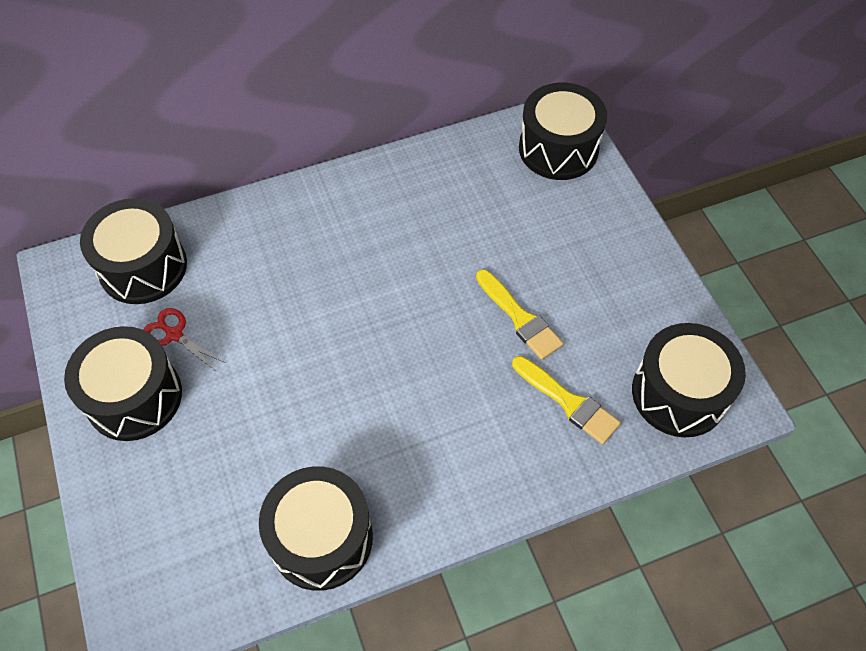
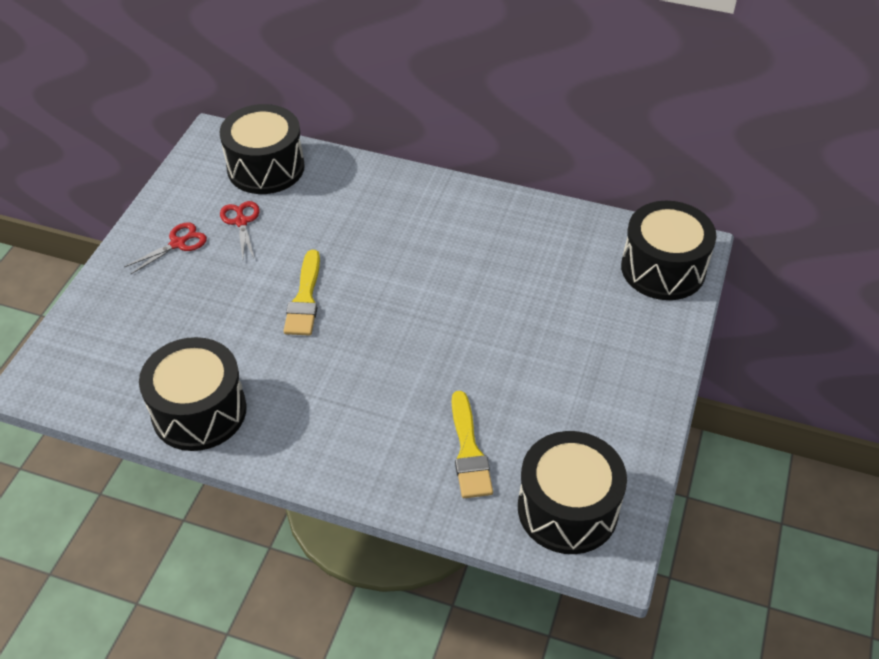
camera: 40 degrees right, 10 degrees down
black drum [64,326,182,441] -> red scissors [124,222,207,274]
yellow brush [476,269,563,360] -> yellow brush moved to [284,250,320,336]

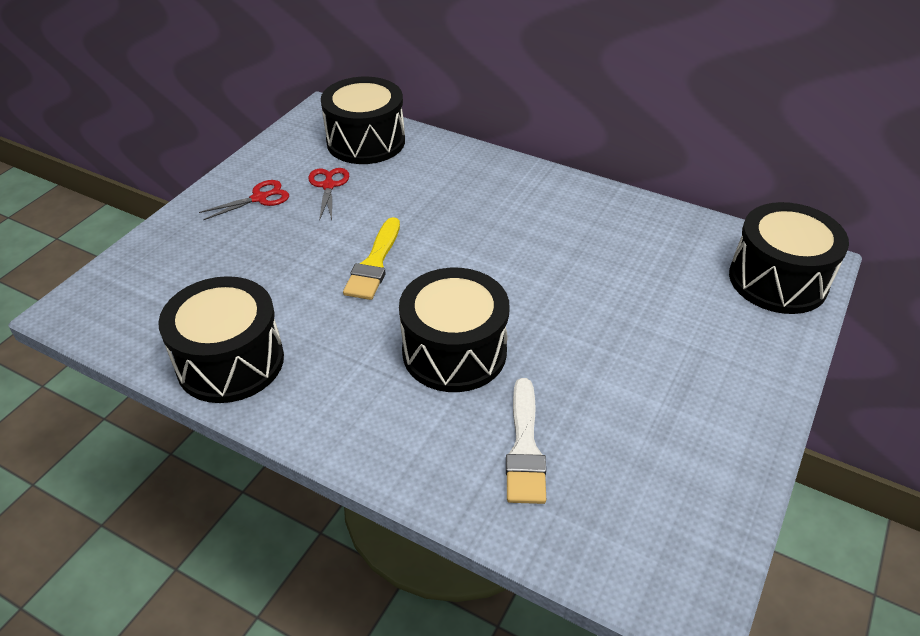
camera: 10 degrees right, 5 degrees down
yellow brush [452,391,493,498] -> white brush [506,378,546,504]
black drum [518,431,627,554] -> black drum moved to [399,268,510,392]

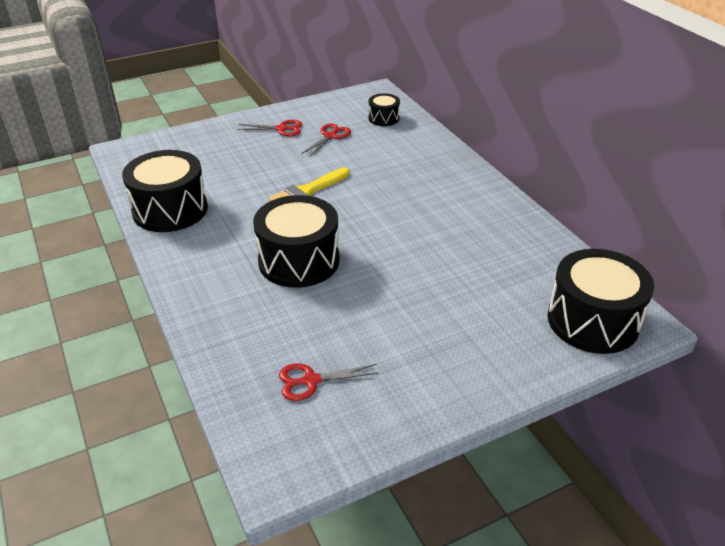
camera: 35 degrees right, 5 degrees down
black drum [321,77,405,164] -> black drum [369,93,400,126], size x0.50
white brush [506,378,546,504] -> none
none -> red scissors [279,363,380,401]

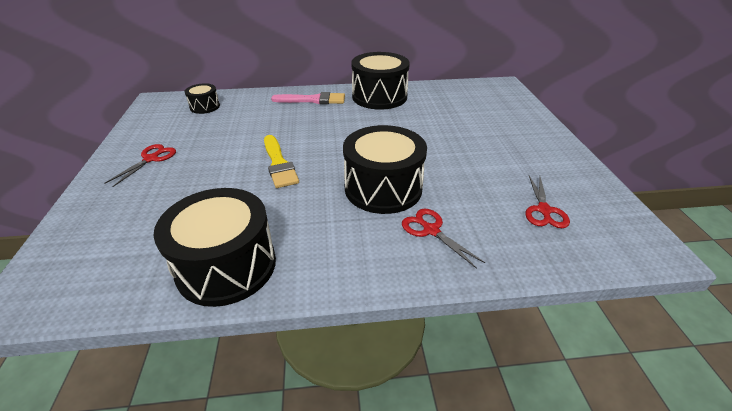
camera: 70 degrees left, 0 degrees up
red scissors [301,124,351,157] -> red scissors moved to [402,209,485,269]
black drum [548,249,654,354] -> black drum moved to [351,52,410,110]
none -> pink brush [271,92,345,104]

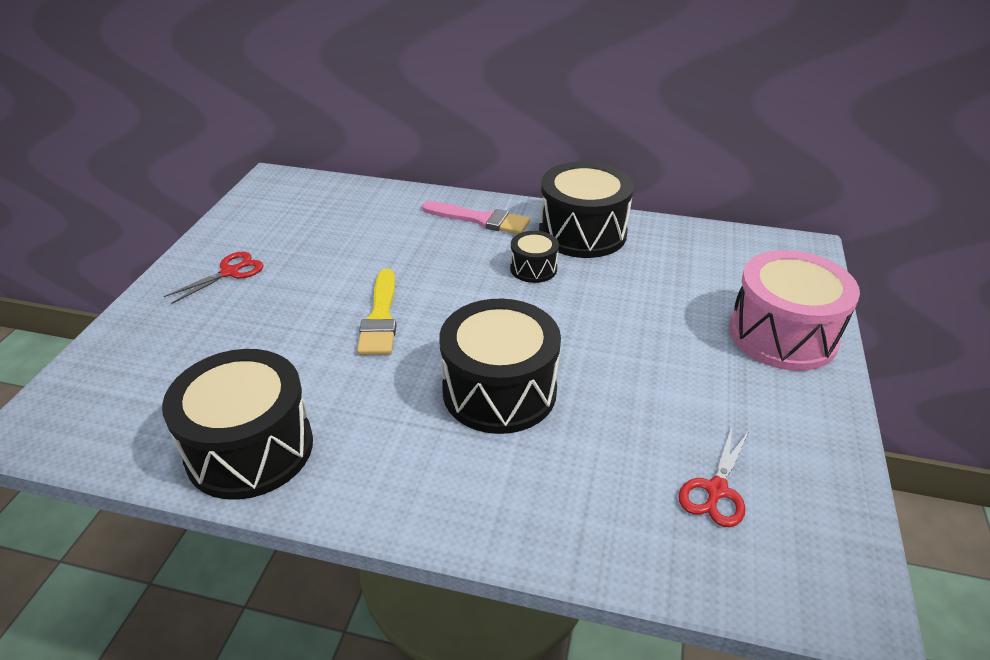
camera: 20 degrees right, 0 degrees up
black drum [184,83,220,114] -> black drum moved to [510,231,559,283]
red scissors [402,209,485,269] -> none
none -> pink drum [729,250,860,371]

